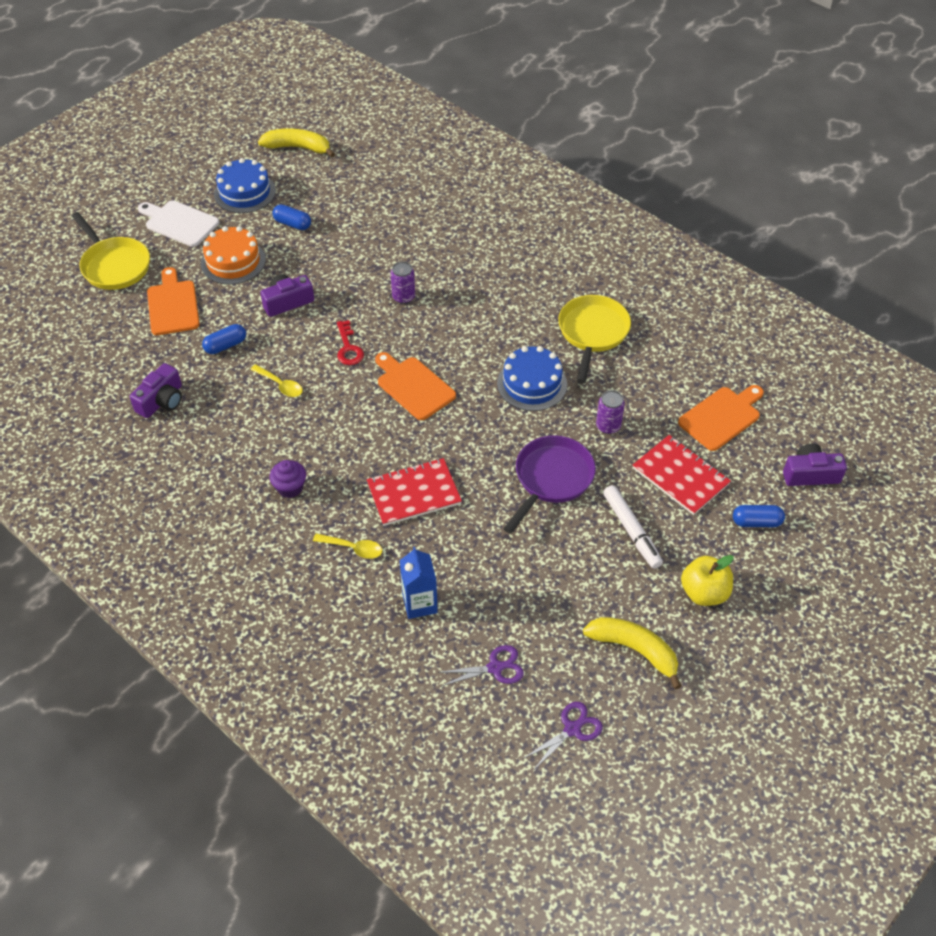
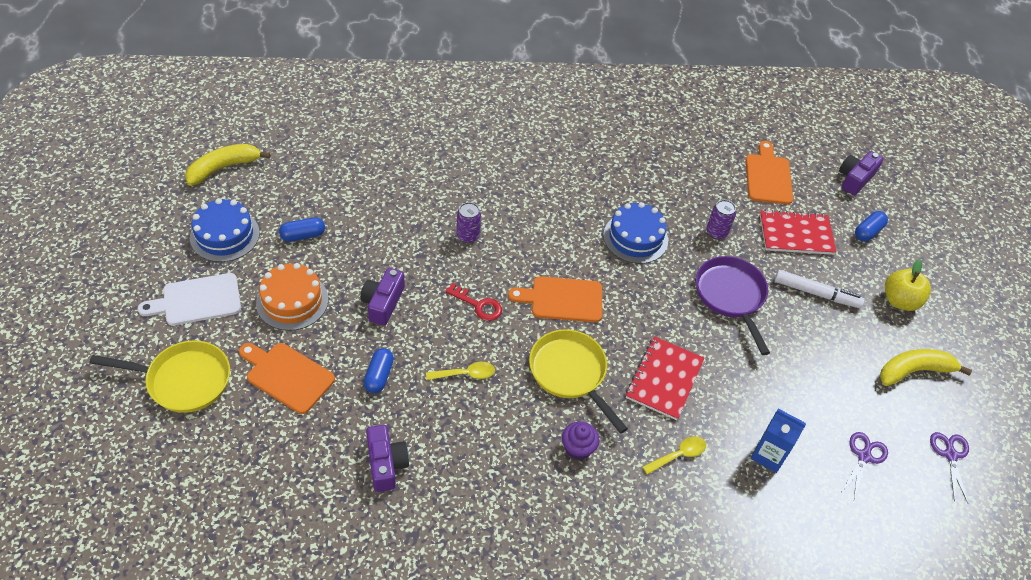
camera: 50 degrees left, 0 degrees up
yellow pan [558,295,631,383] -> yellow pan moved to [529,329,628,434]

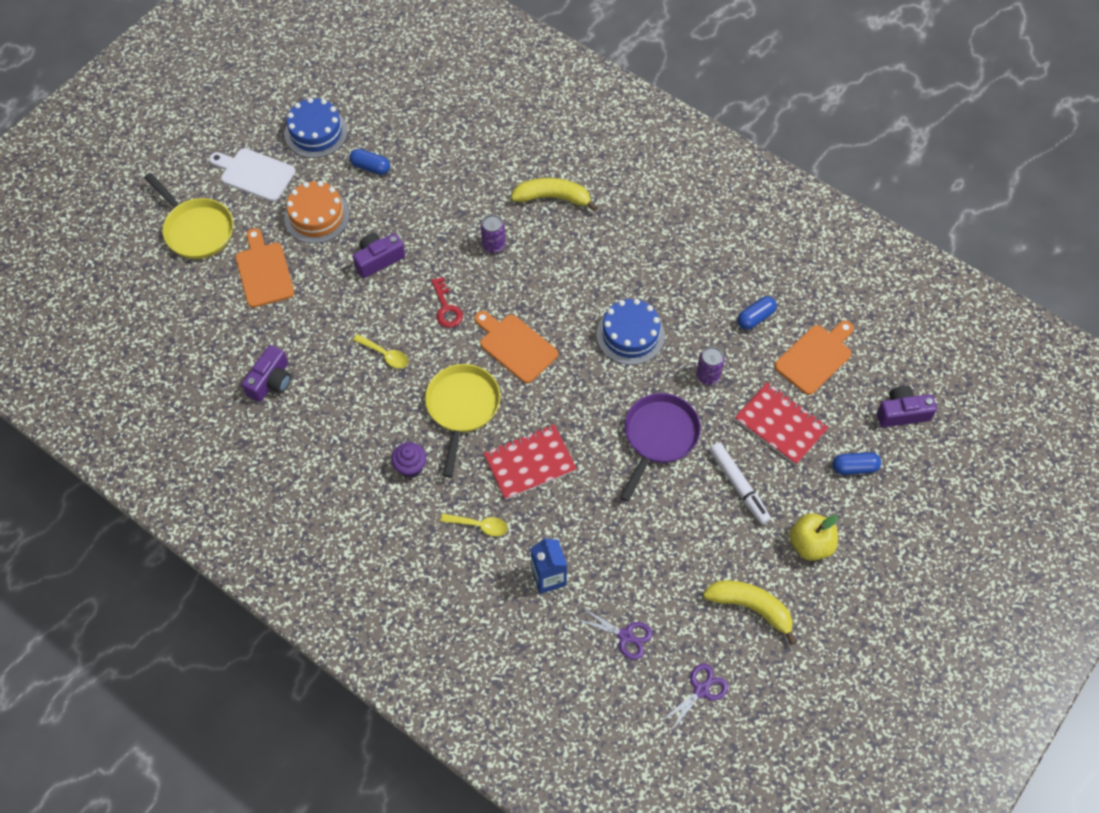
camera: 45 degrees right, 10 degrees up
yellow banana [185,144,271,186] -> yellow banana moved to [511,178,598,212]
blue capsule [364,348,394,393] -> blue capsule moved to [737,296,777,330]
purple scissors [842,432,888,499] -> purple scissors turned 45 degrees clockwise [576,608,652,660]

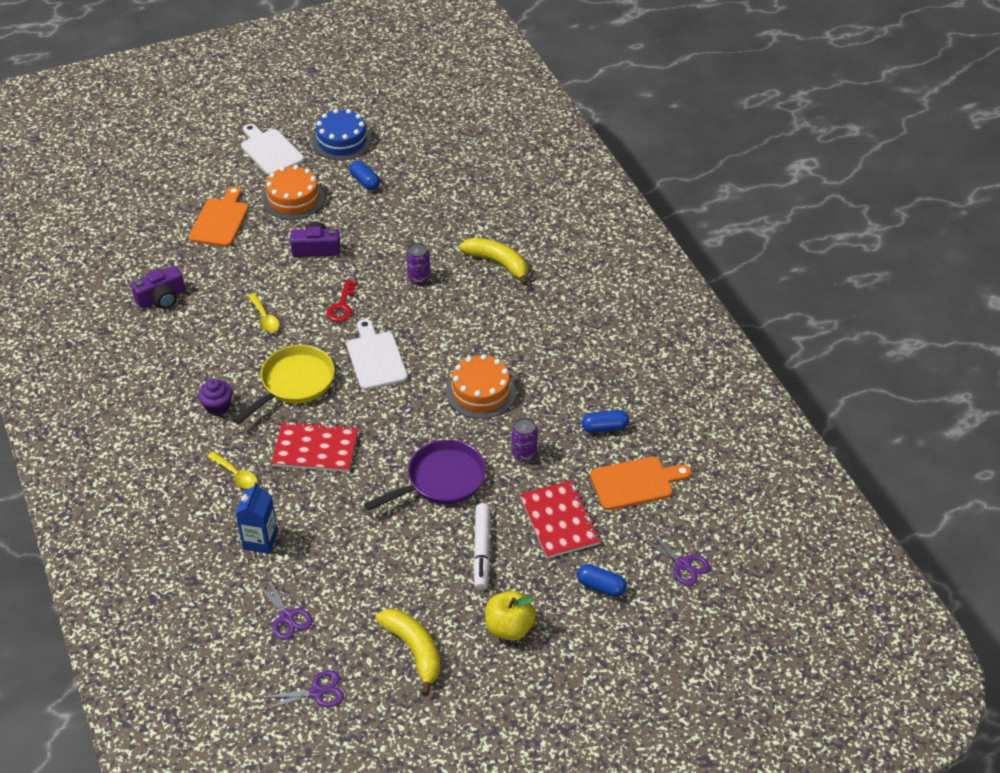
camera: 30 degrees right, 15 degrees down
yellow pan [144,173,233,259] -> none
orange cutting board [474,311,558,383] -> white cutting board [347,319,408,390]
blue cake [597,299,665,365] -> orange cake [446,354,516,419]
purple camera [877,385,937,427] -> purple scissors [640,529,710,586]

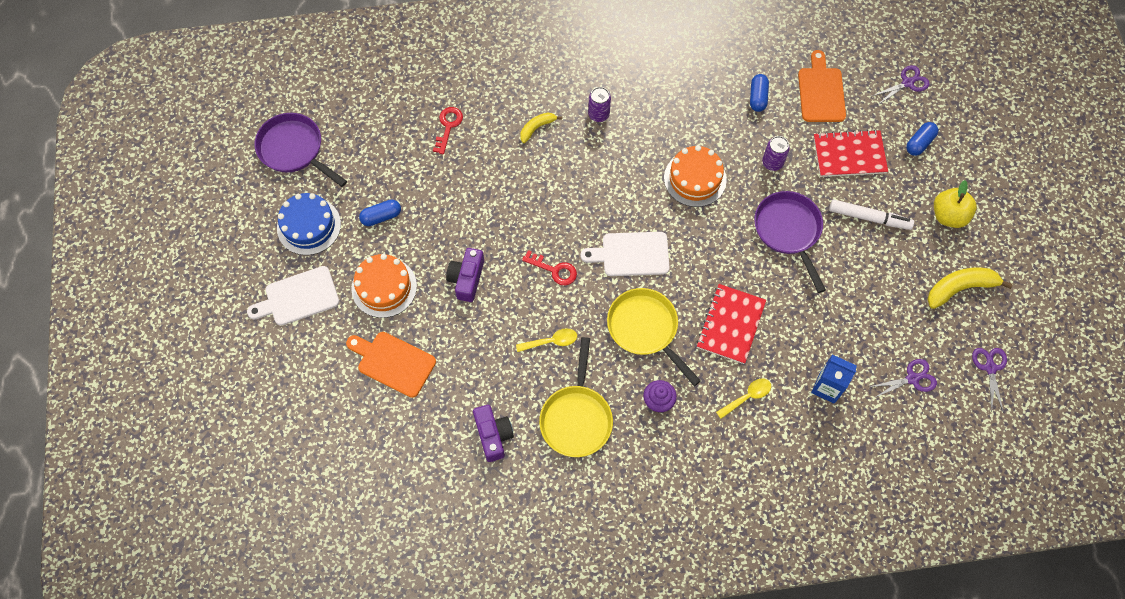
camera: 75 degrees left, 20 degrees up
purple can [406,243,430,284] -> purple can moved to [588,87,611,122]
yellow banana [459,238,528,286] -> yellow banana [520,113,562,143], size x0.60
none -> purple pan [255,113,347,187]
none -> red key [433,107,463,154]
none -> yellow pan [539,337,613,457]

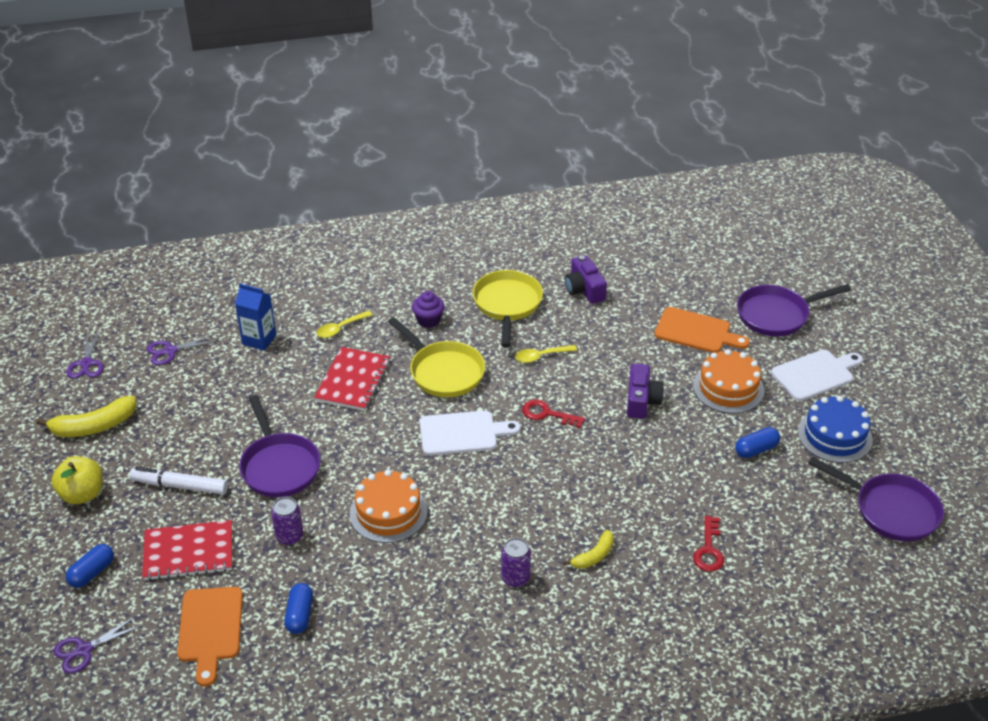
camera: 175 degrees right, 25 degrees down
none -> purple pan [737,284,851,337]

